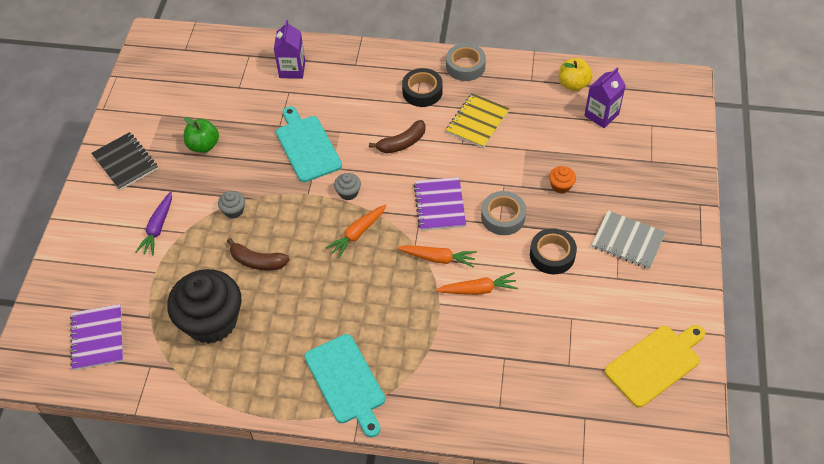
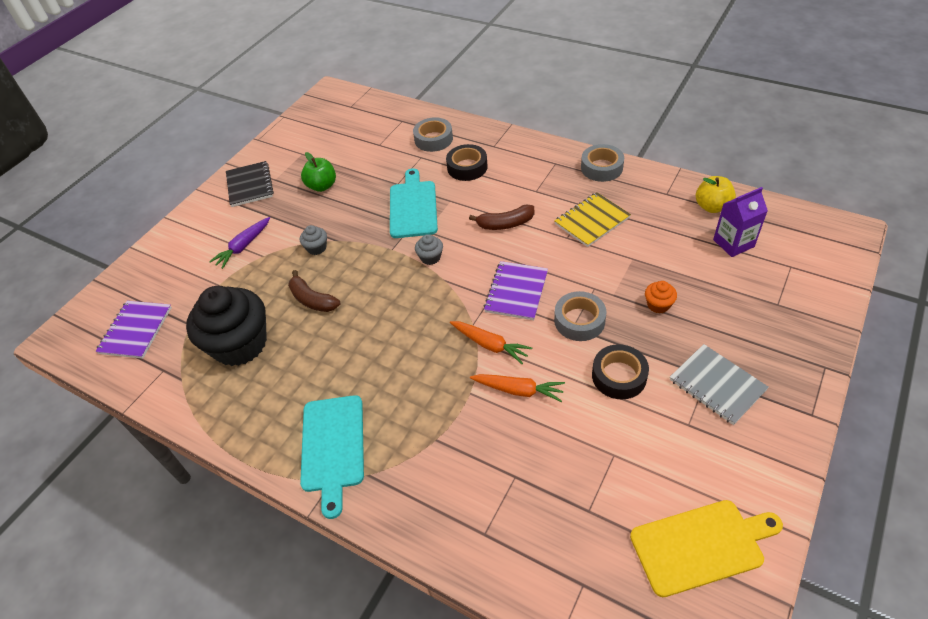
camera: 25 degrees right, 5 degrees down
purple carton [274,20,305,79] -> grey tape [413,117,453,152]
orange carrot [325,204,386,258] -> none
black tape [402,68,443,107] -> black tape moved to [446,144,488,181]

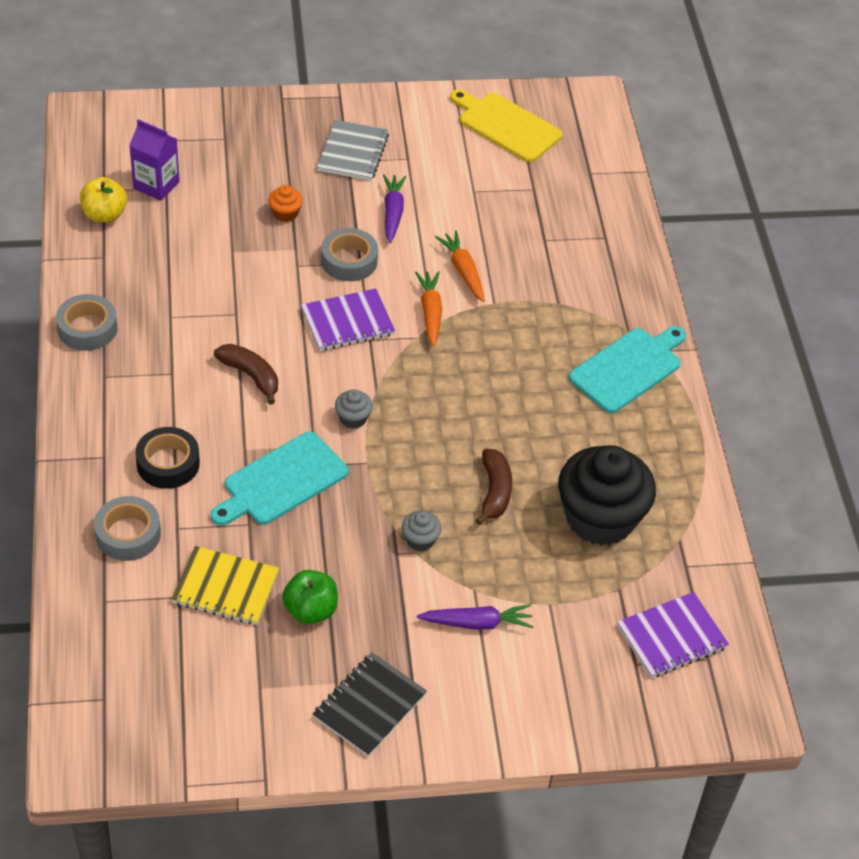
camera: 135 degrees left, 0 degrees up
yellow notebook [554,192,631,247] -> yellow notebook moved to [171,546,279,625]
black tape [592,344,649,399] -> purple carrot [383,174,406,243]

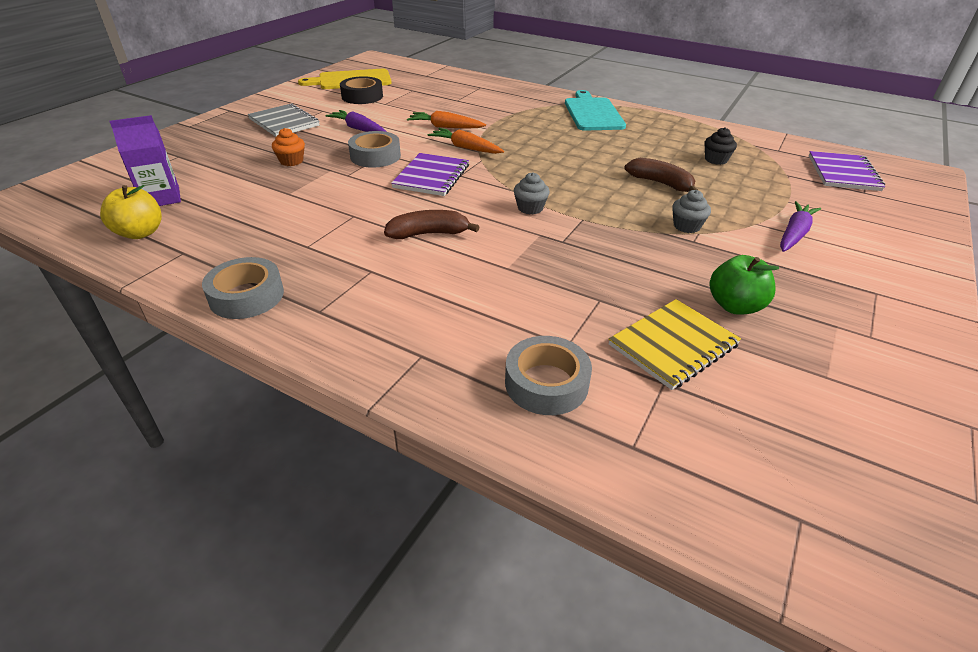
camera: 50 degrees left, 10 degrees down
black tape [135,427,200,489] -> black tape moved to [340,76,383,104]
turquoise cutting board [211,431,348,526] -> none
black notebook [313,652,427,757] -> none
black cupcake [558,445,656,546] -> black cupcake [705,127,737,165], size x0.40

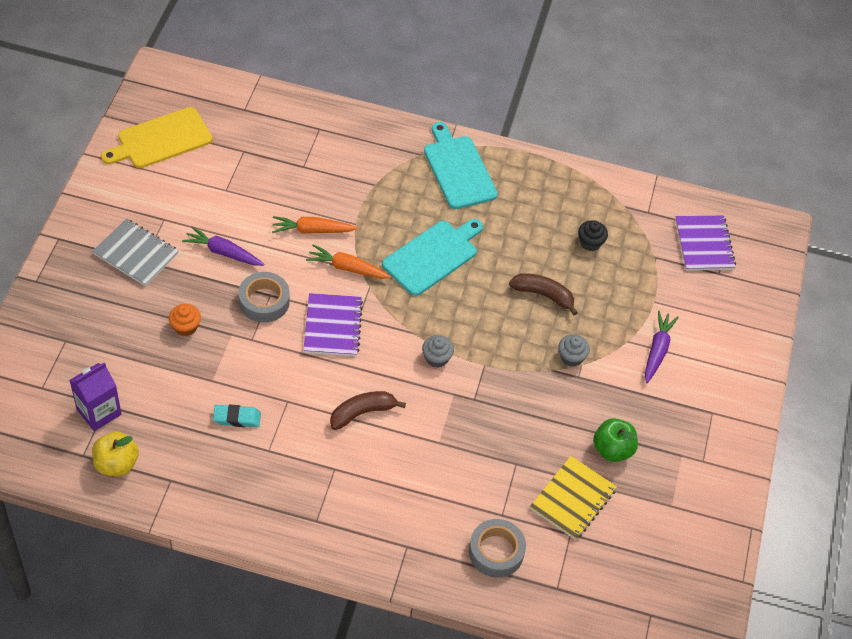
camera: 20 degrees left, 15 degrees up
grey tape [202,257,284,319] -> none
black tape [340,76,383,104] -> none
none -> turquoise eraser [213,404,261,427]
none -> turquoise cutting board [382,219,483,296]

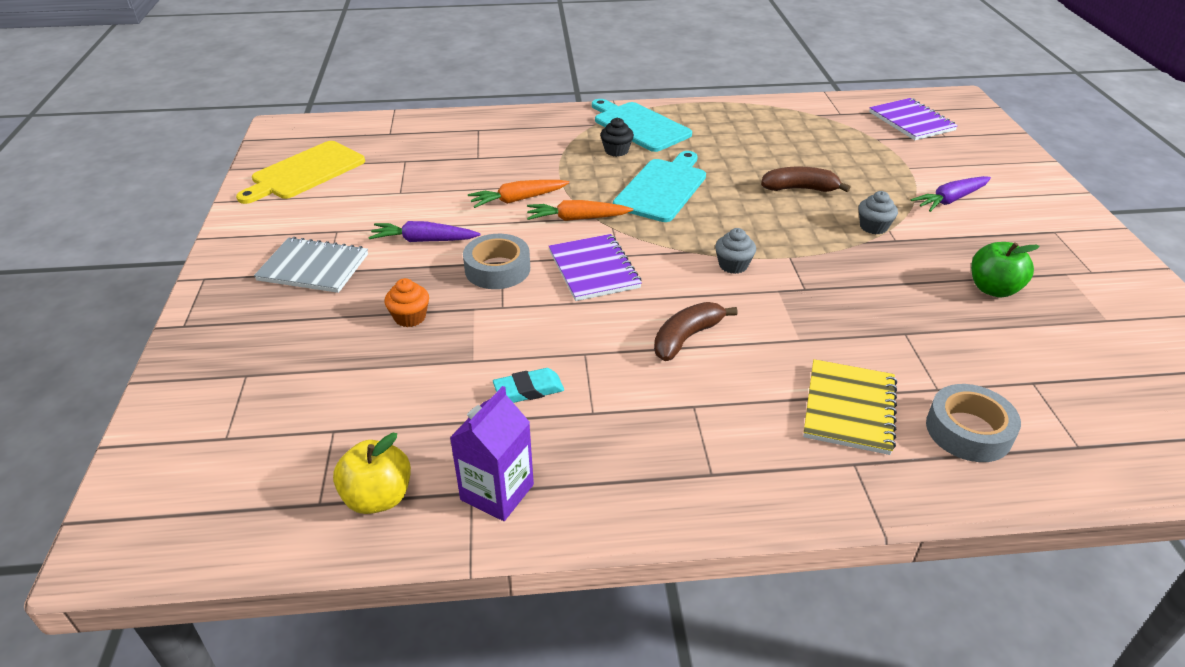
camera: 15 degrees left, 15 degrees down
purple carton [69,362,122,431] -> purple carton moved to [450,386,534,521]
yellow notebook [530,456,617,540] -> yellow notebook moved to [803,359,897,455]
black cupcake [578,221,608,251] -> black cupcake moved to [600,118,634,157]
purple carrot [645,311,679,383] -> purple carrot turned 120 degrees counterclockwise [911,176,991,212]

